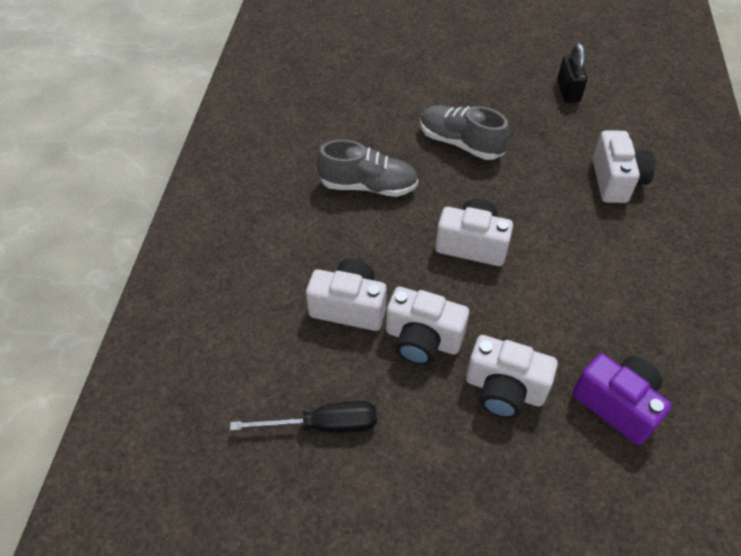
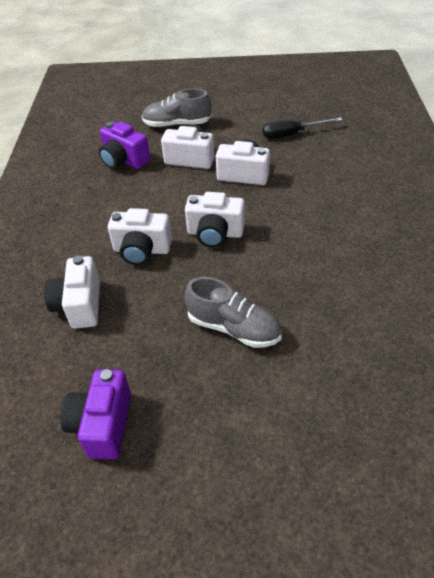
camera: 175 degrees right, 5 degrees down
white camera [306,259,387,331] -> white camera moved to [108,208,172,265]
grey shoe [317,140,419,197] -> grey shoe moved to [142,89,211,127]
black padlock [557,43,587,103] -> purple camera [60,369,131,460]

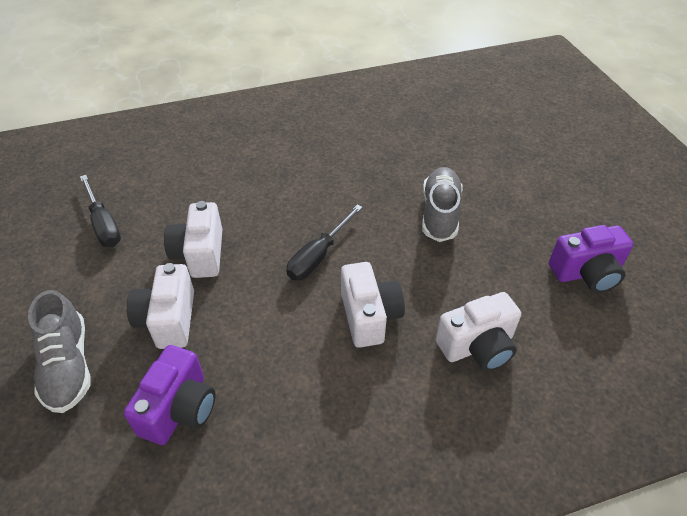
camera: 110 degrees left, 0 degrees up
white camera [185,192,245,248] -> black screwdriver [287,205,363,280]

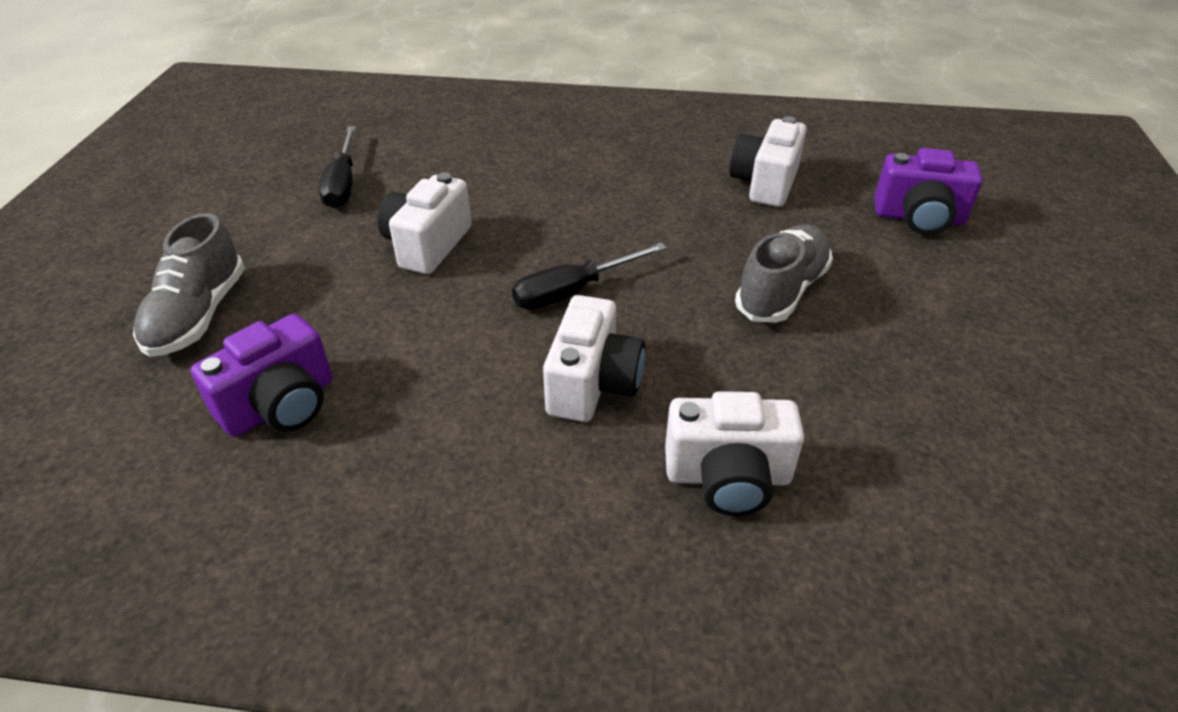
camera: 25 degrees right, 5 degrees down
white camera [127,263,194,349] -> white camera moved to [729,116,806,207]
purple camera [549,225,633,293] -> purple camera moved to [874,148,983,235]

